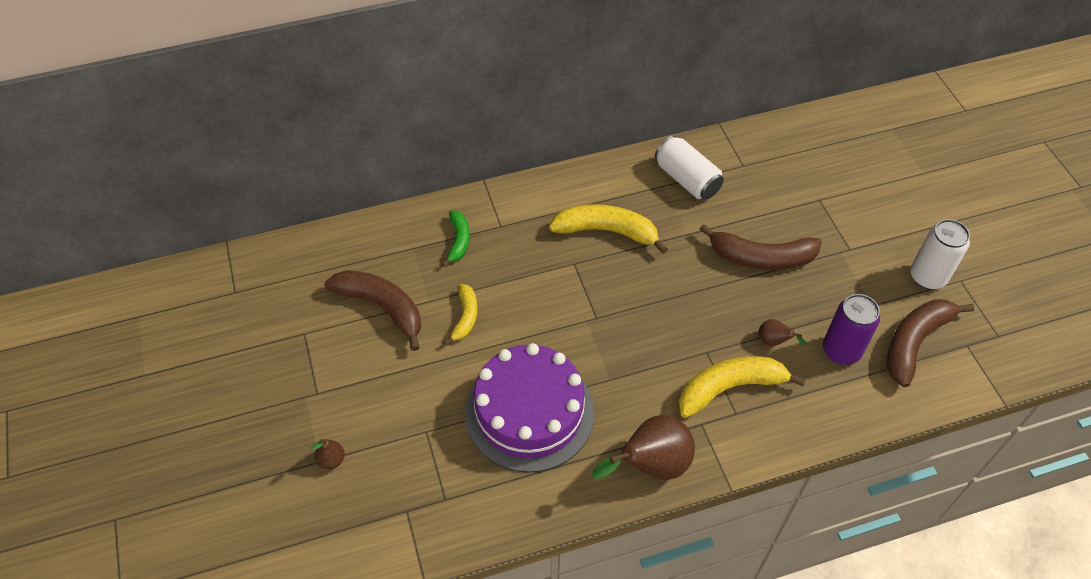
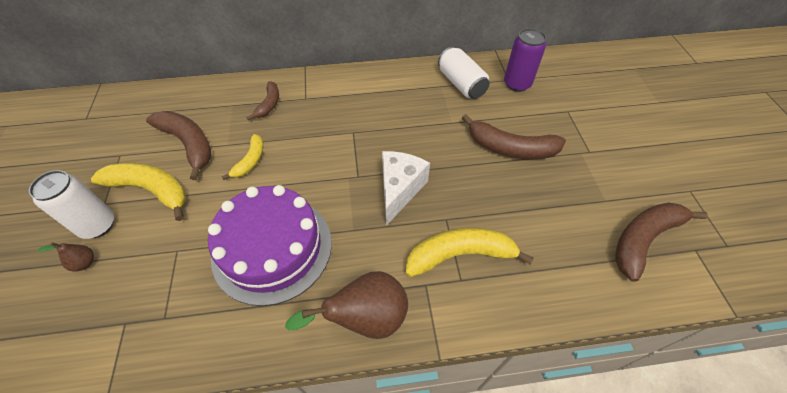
camera: 10 degrees right, 0 degrees up
green banana [442,211,470,267] -> brown banana [246,81,279,120]
yellow banana [549,204,668,254] -> yellow banana moved to [91,163,186,221]
brown pear [758,319,806,346] -> none
purple can [823,294,880,365] -> purple can moved to [504,28,546,92]
white can [910,219,970,289] -> white can moved to [29,170,114,239]
none -> white cheese [382,151,430,226]

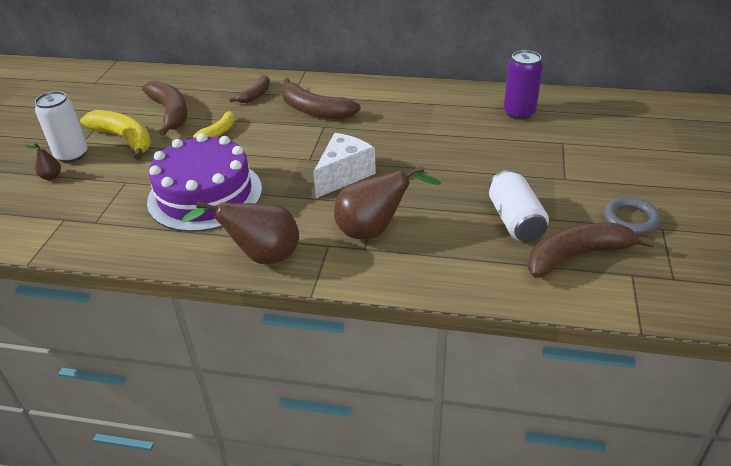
camera: 20 degrees right, 15 degrees down
yellow banana [406,228,534,277] -> brown pear [334,166,441,239]
white can [438,46,490,99] -> white can moved to [489,170,549,242]
brown banana [462,114,566,159] -> brown banana moved to [282,78,361,119]
none -> grey ring [604,197,661,235]

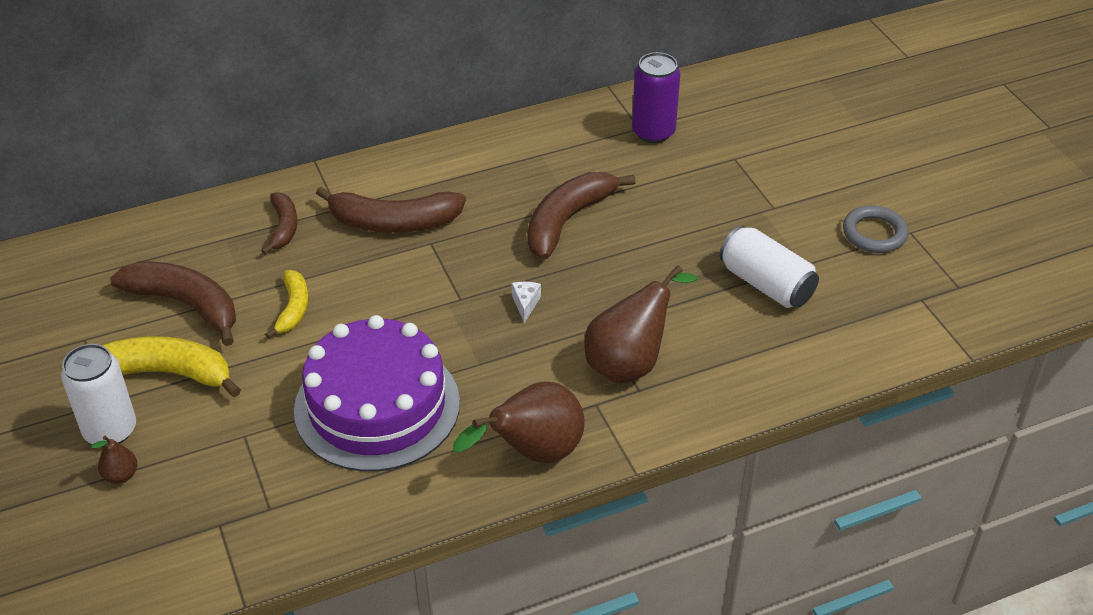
camera: 35 degrees left, 5 degrees up
white cheese [313,133,376,198] -> white cheese [512,282,541,323], size x0.42
brown banana [528,223,655,278] -> brown banana moved to [527,172,636,260]

